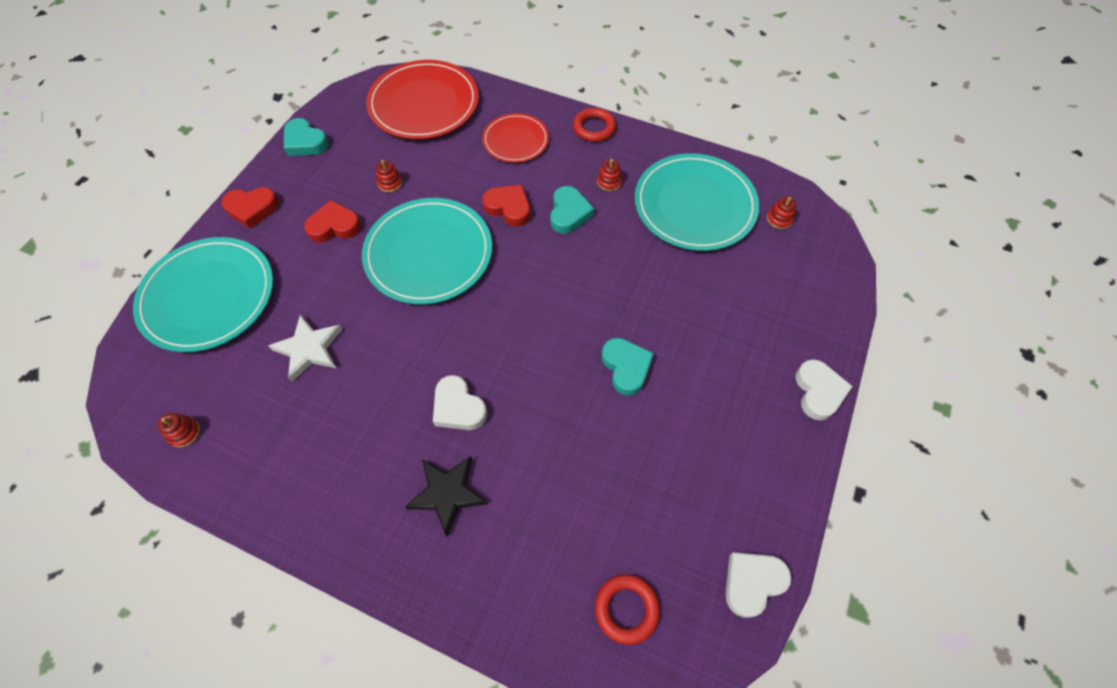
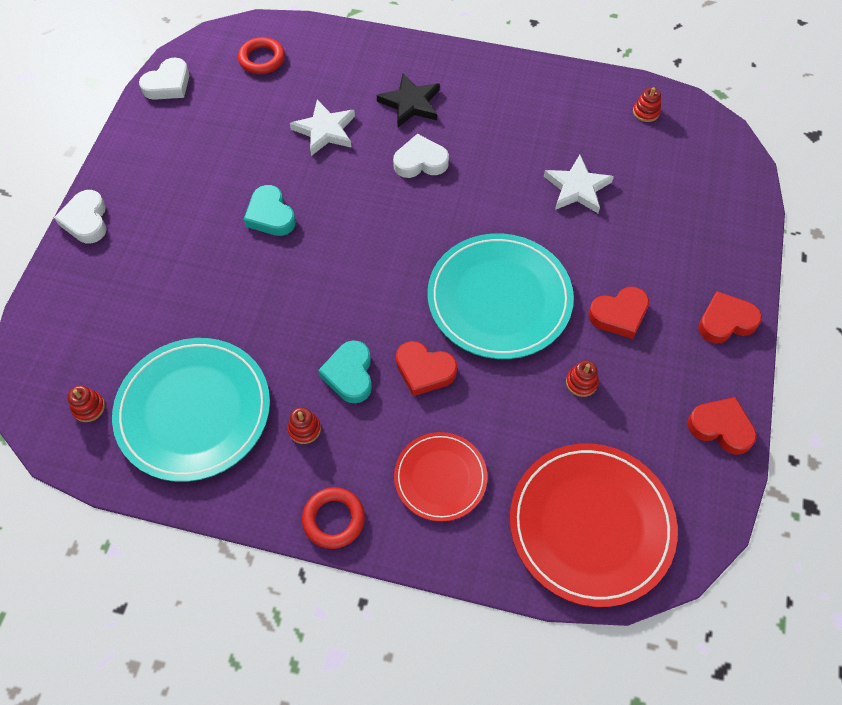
camera: 170 degrees right, 0 degrees up
turquoise plate [133,237,273,352] -> none
turquoise heart [284,118,329,156] -> red heart [687,397,757,455]
white heart [433,375,487,430] -> white heart turned 45 degrees counterclockwise [393,134,449,178]
none -> white star [290,100,355,156]

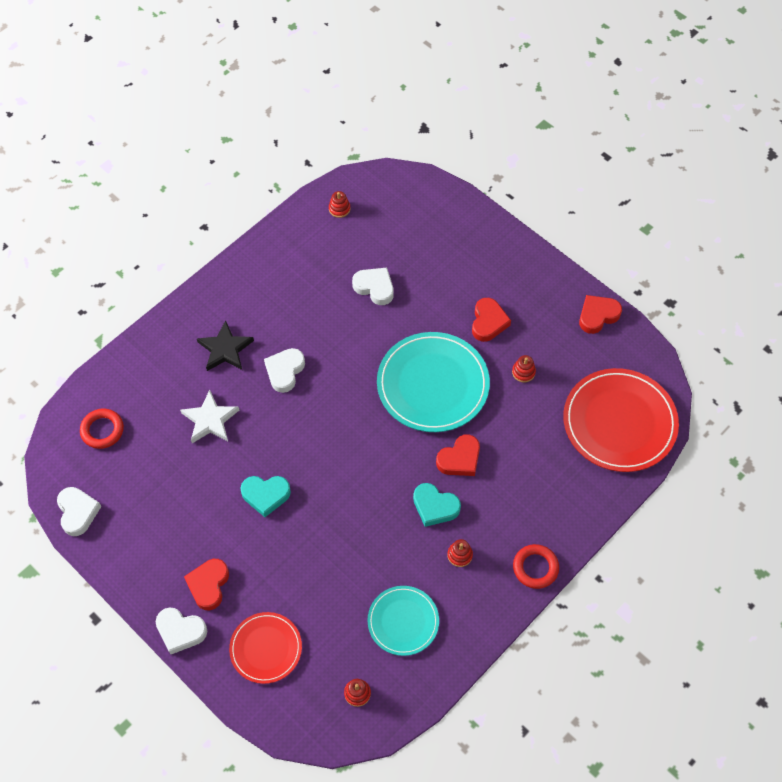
camera: 60 degrees left, 0 degrees up
turquoise plate [112,338,270,482] -> turquoise plate [367,586,439,656], size x0.58
red plate [394,432,487,522] -> red plate moved to [229,612,302,684]
white star [544,155,614,213] -> white heart [352,268,394,305]
red heart [698,291,762,344] -> red heart moved to [184,559,229,610]

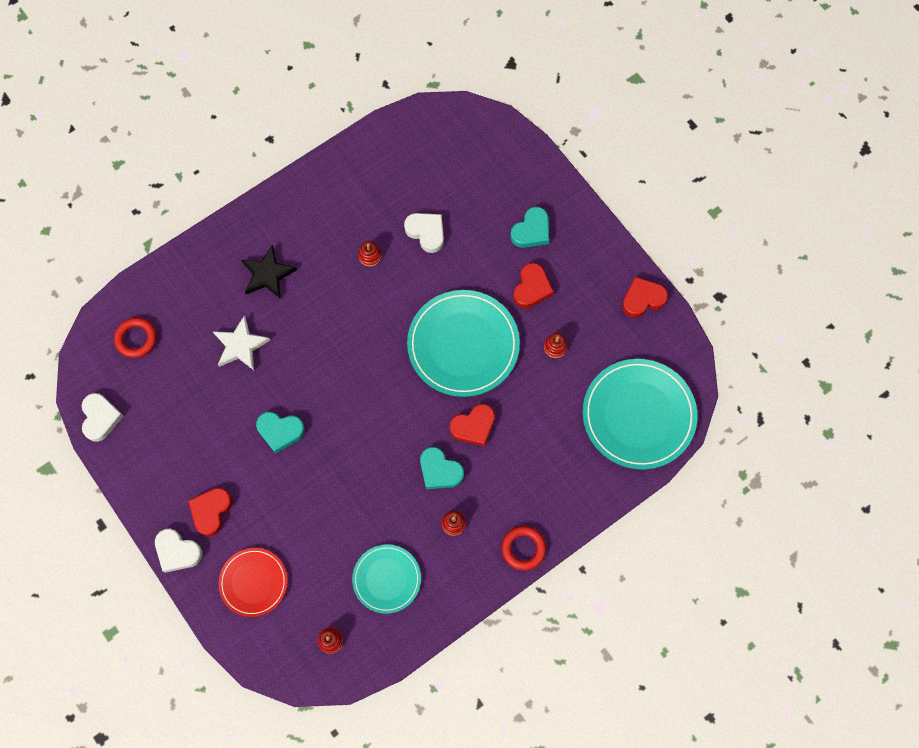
camera: 10 degrees right, 10 degrees up
white heart [264,348,305,393] -> none
red stacking toy [329,191,350,218] -> red stacking toy moved to [358,241,382,267]
red plate [563,368,679,472] -> turquoise plate [583,359,697,470]
none -> turquoise heart [510,207,549,248]

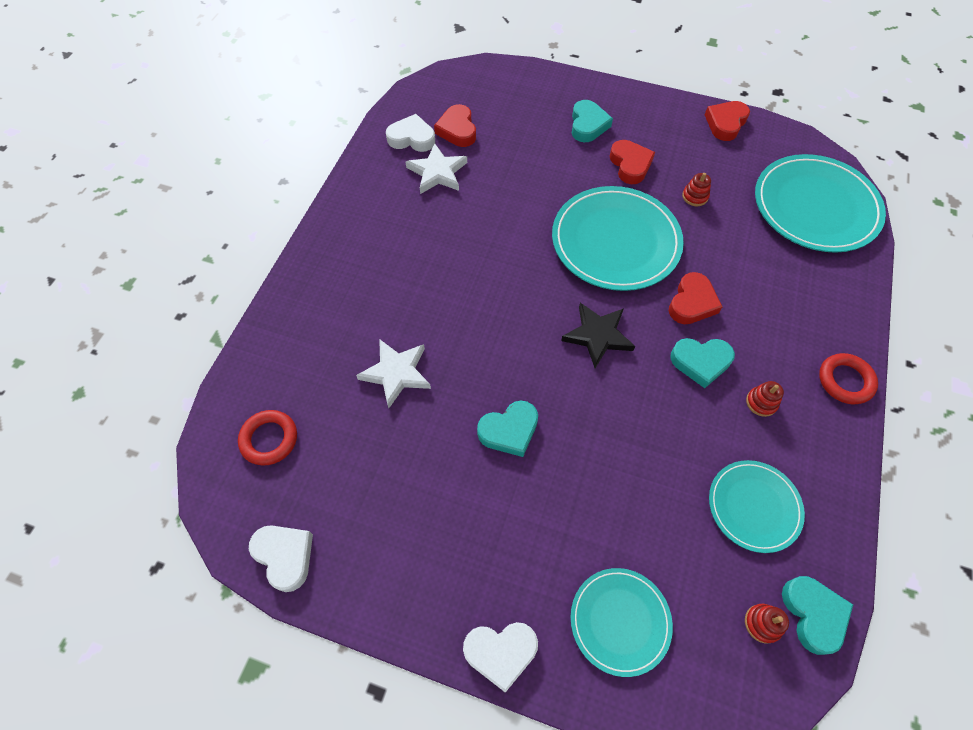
camera: 35 degrees left, 10 degrees down
red heart [188,488,232,536] -> red heart moved to [434,104,476,147]
red plate [219,548,288,617] -> turquoise plate [571,568,673,677]
black star [241,245,297,298] -> black star moved to [561,303,635,368]
red stacking toy [358,241,382,267] -> none
white heart [404,213,444,253] -> white heart moved to [386,114,435,152]
none -> white star [406,143,467,194]
none -> turquoise heart [782,576,853,655]

